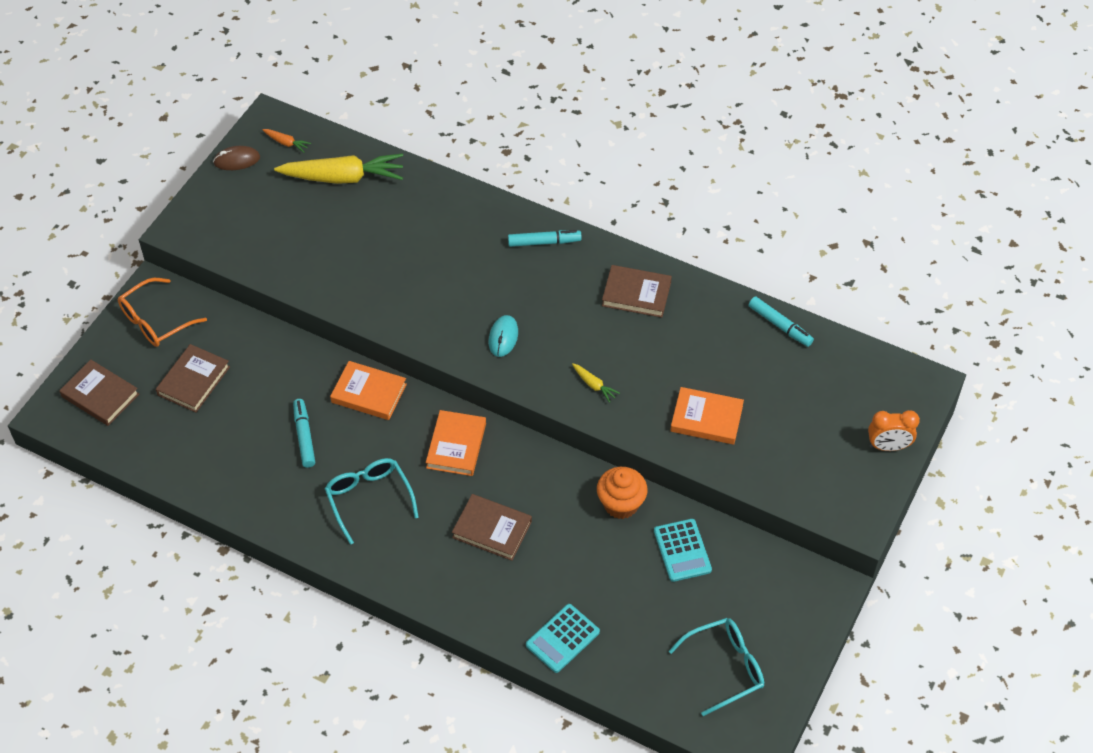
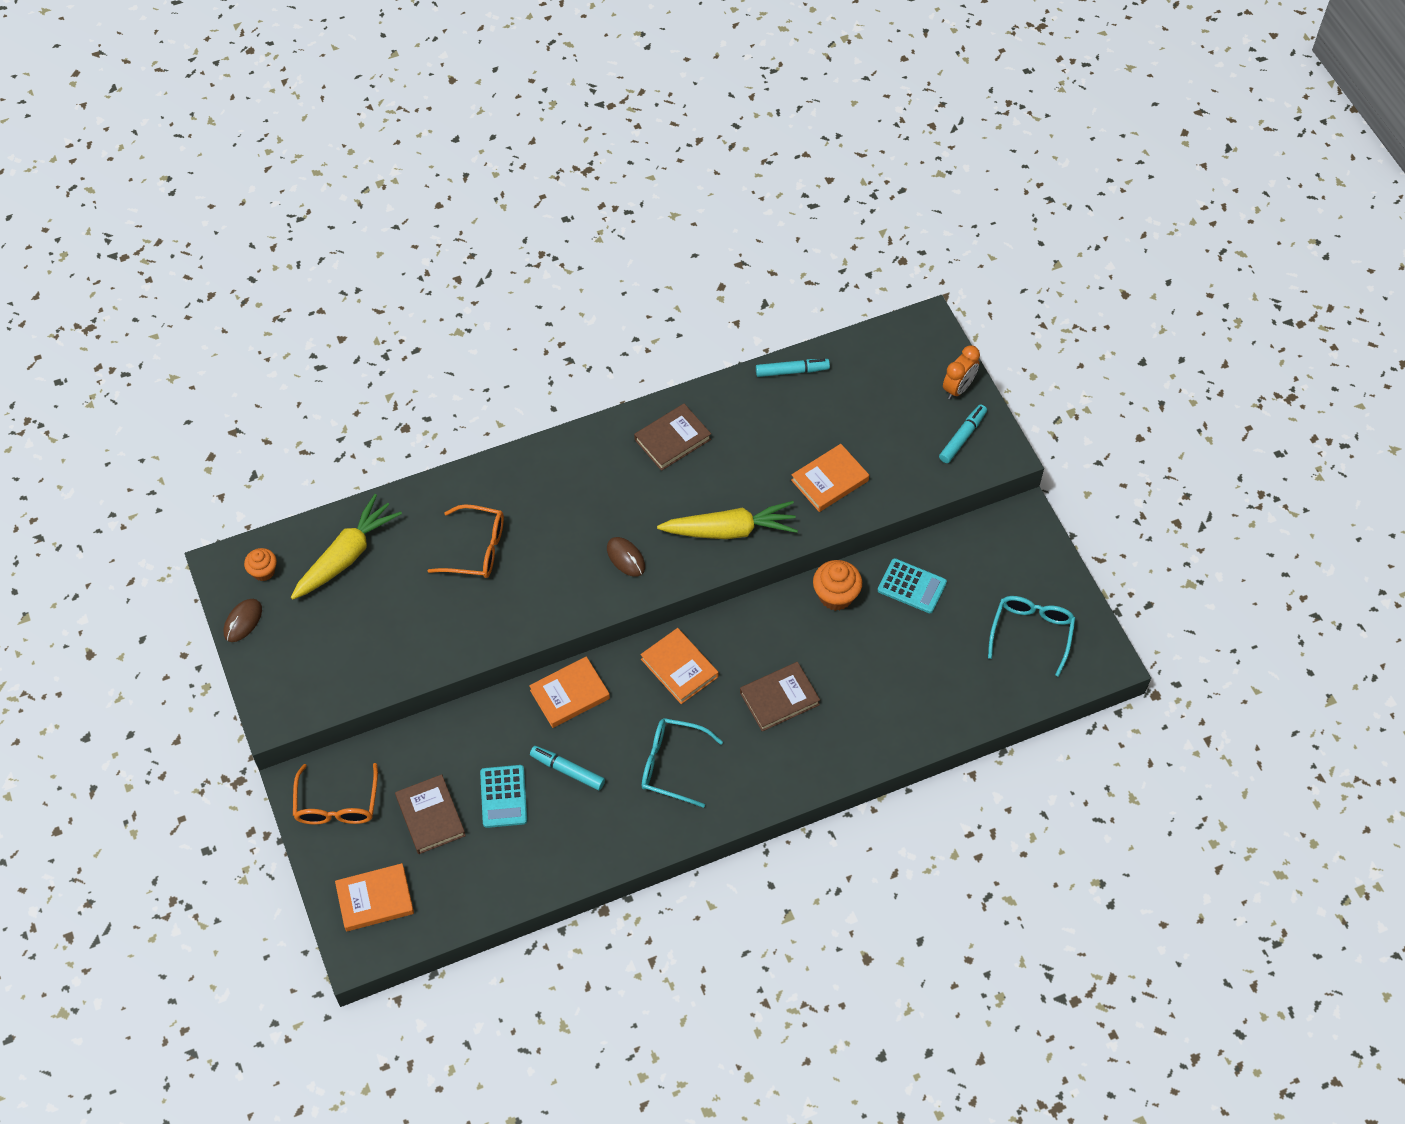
camera: 50 degrees left, 5 degrees up
brown book [59,360,139,426] -> orange book [335,863,414,931]
orange carrot [262,129,311,153] -> orange cupcake [244,548,277,581]
turquoise mouse [489,315,518,357] -> brown mouse [607,537,645,577]
turquoise marker [508,230,582,247] -> turquoise marker moved to [939,404,987,463]
turquoise calculator [526,604,600,673] -> turquoise calculator moved to [480,765,527,828]
yellow carrot [572,363,620,403] -> yellow carrot [657,501,798,539], size x2.37
none -> orange glasses [428,504,504,578]

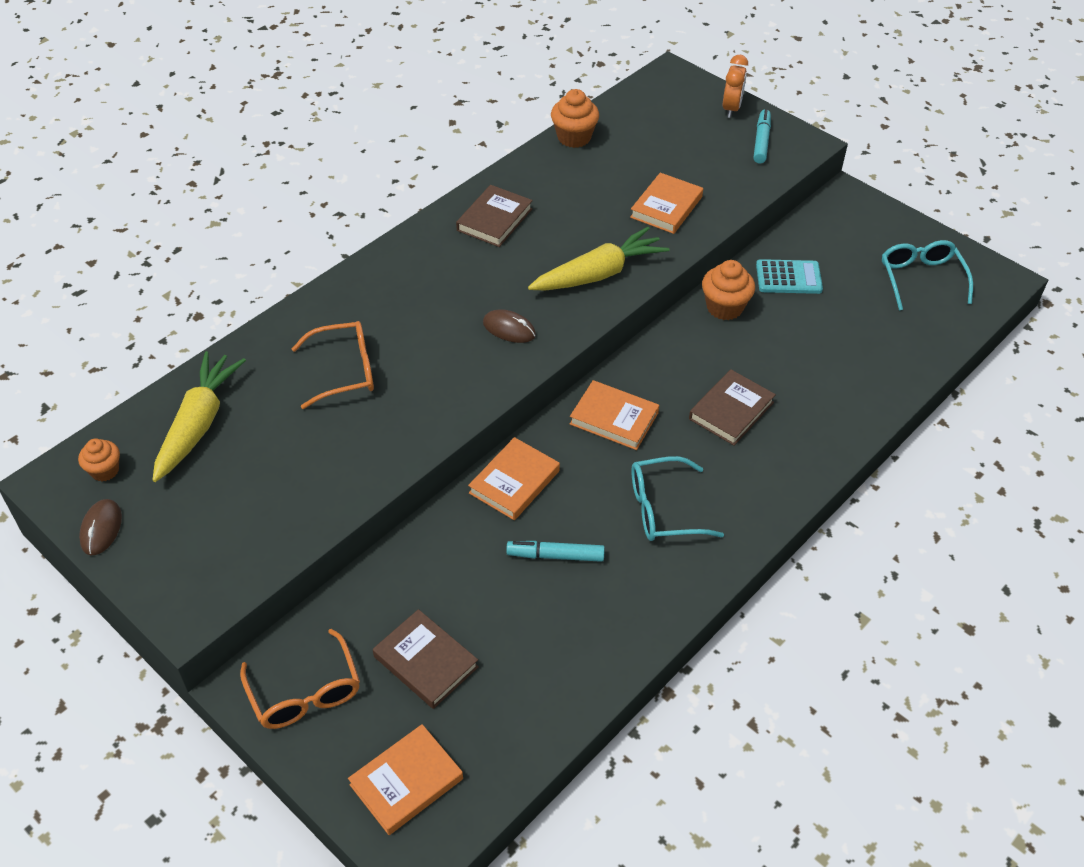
camera: 25 degrees left, 10 degrees down
turquoise calculator [480,765,527,828] -> none
turquoise marker [756,359,830,377] -> orange cupcake [551,89,599,148]

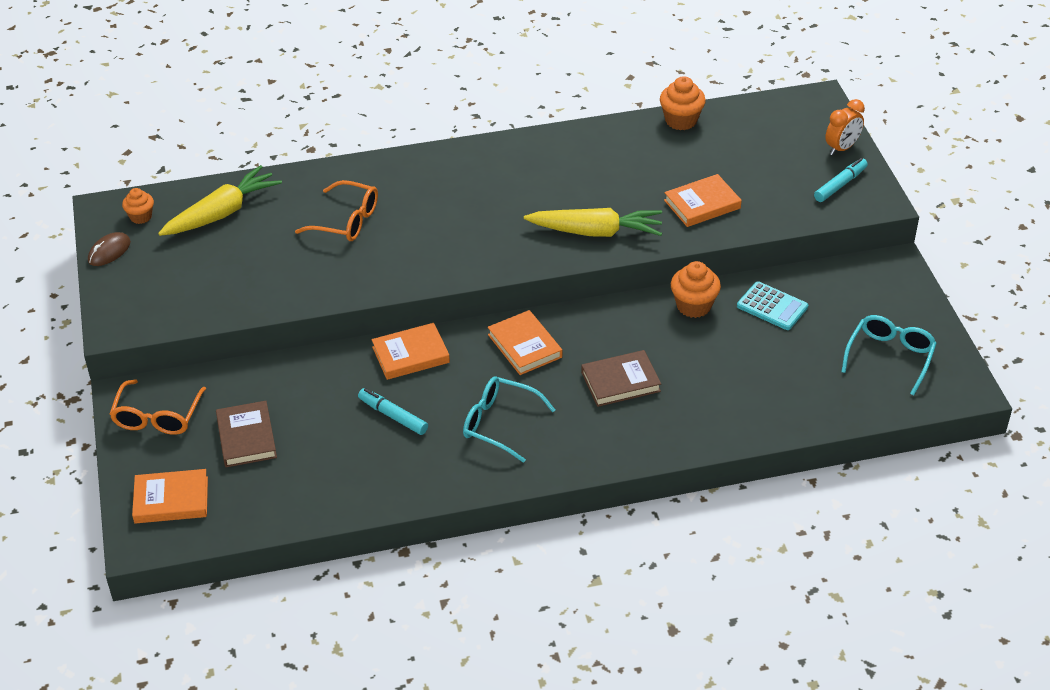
camera: 35 degrees right, 5 degrees down
brown book [456,185,533,247] -> none
brown mouse [483,309,536,343] -> none

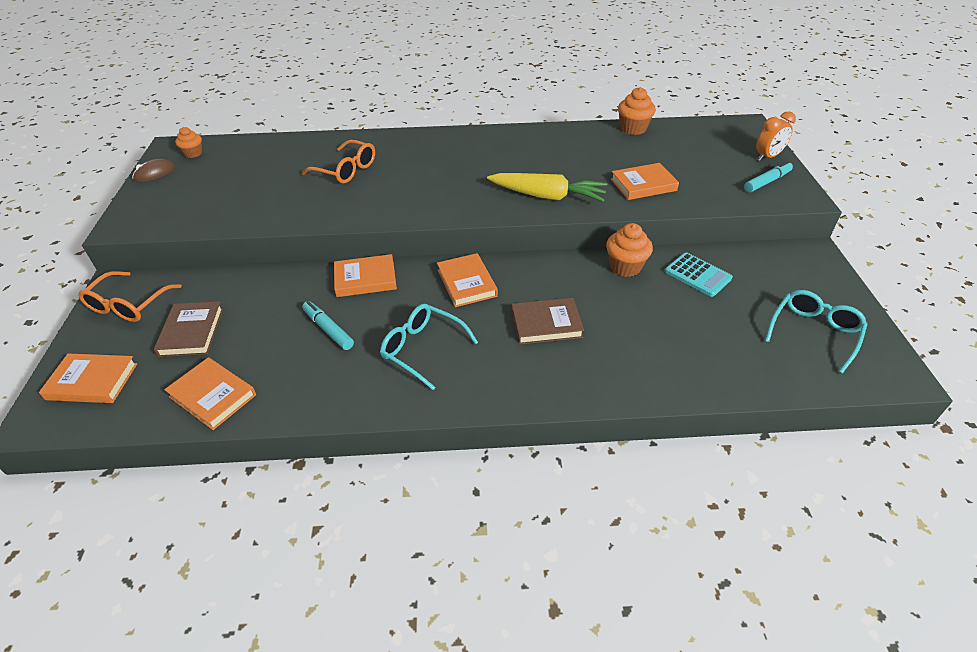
camera: 10 degrees right, 0 degrees up
yellow carrot [158,165,282,236] -> none
none -> orange book [164,357,256,430]

